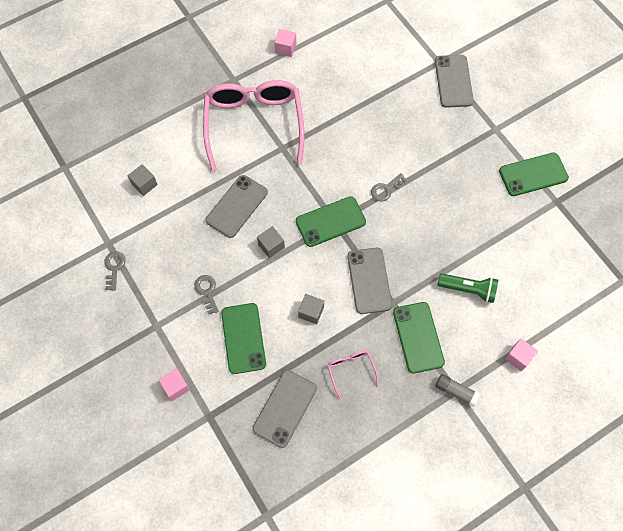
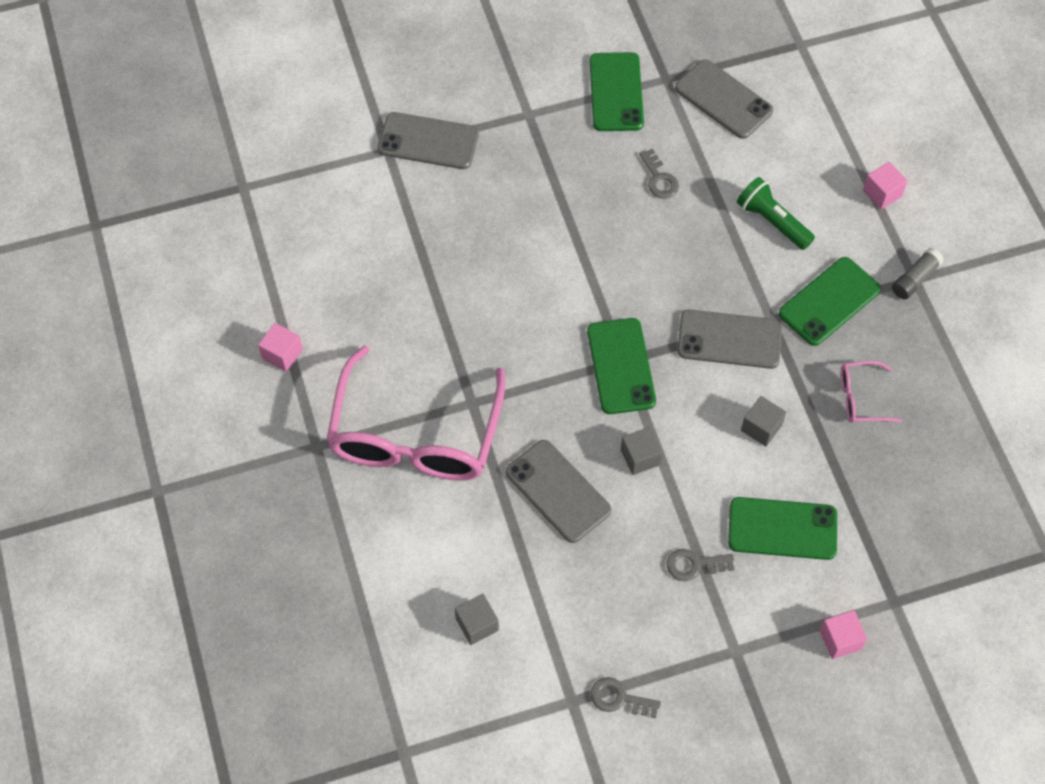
camera: 75 degrees left, 5 degrees down
pink glasses [203,80,304,171] -> pink glasses turned 90 degrees counterclockwise [326,345,505,481]
grey phone [252,370,317,448] -> grey phone moved to [675,59,773,139]
grey key [371,173,407,201] -> grey key moved to [639,148,679,198]
green phone [393,302,445,373] -> green phone turned 45 degrees counterclockwise [779,257,881,346]
green flashlight [438,273,498,303] -> green flashlight turned 75 degrees counterclockwise [737,177,815,250]

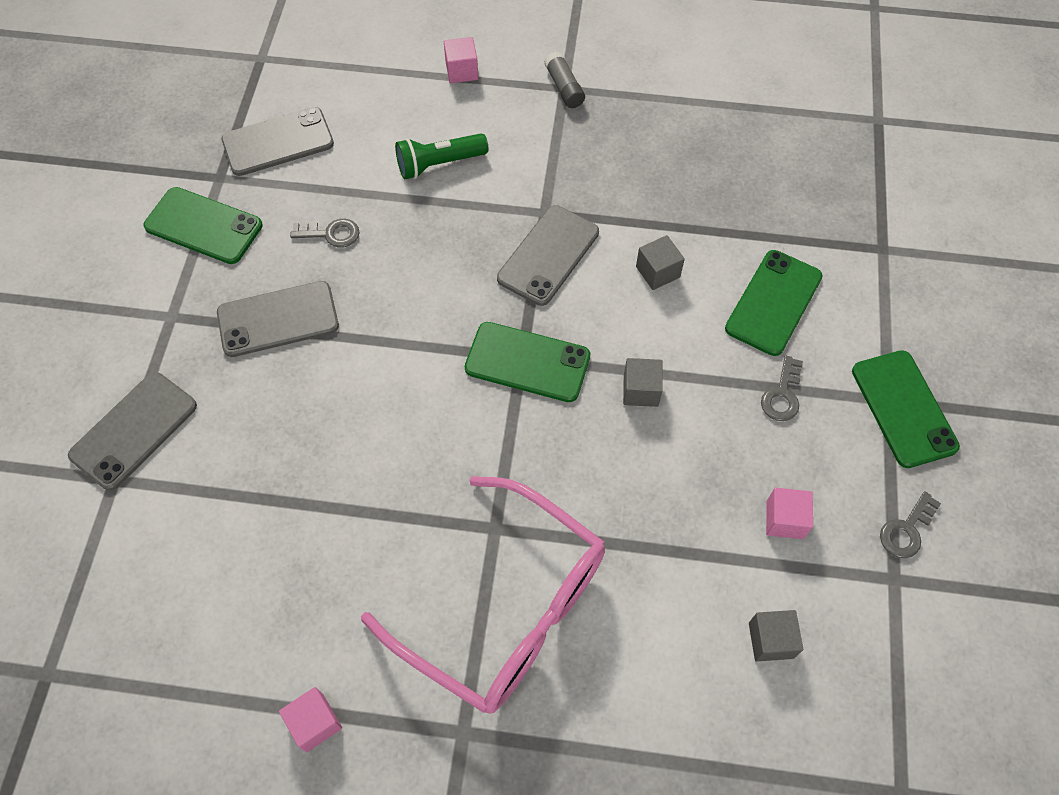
camera: 65 degrees left, 0 degrees up
grey phone [506,440,612,543] -> grey phone moved to [217,281,339,357]
green phone [779,257,881,346] -> green phone moved to [852,350,960,468]
pink cube [820,610,867,659] -> pink cube moved to [766,488,813,539]
pink glasses [841,361,902,423] -> none

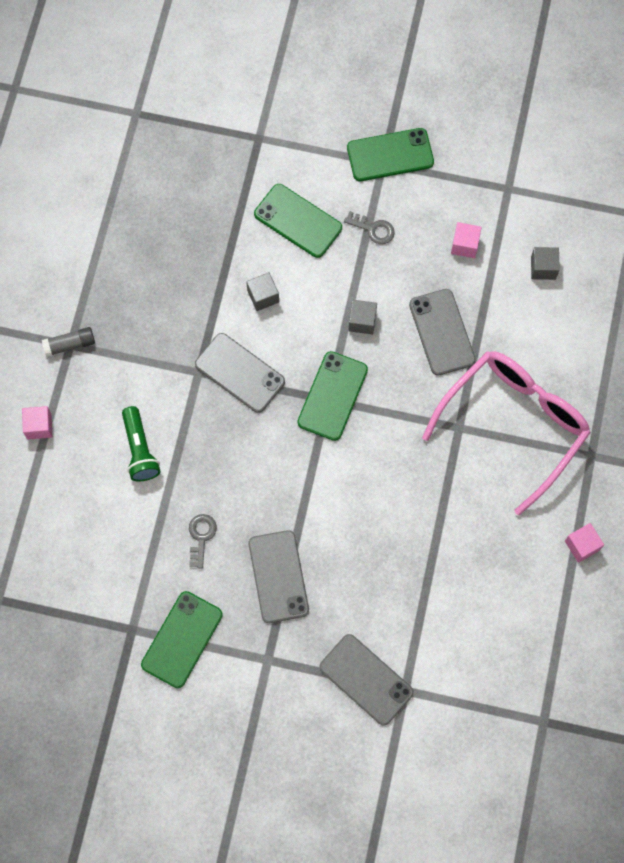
camera: 85 degrees left, 10 degrees up
grey phone [221,107,334,176] -> grey phone moved to [409,289,476,376]
grey key [880,491,941,558] -> none

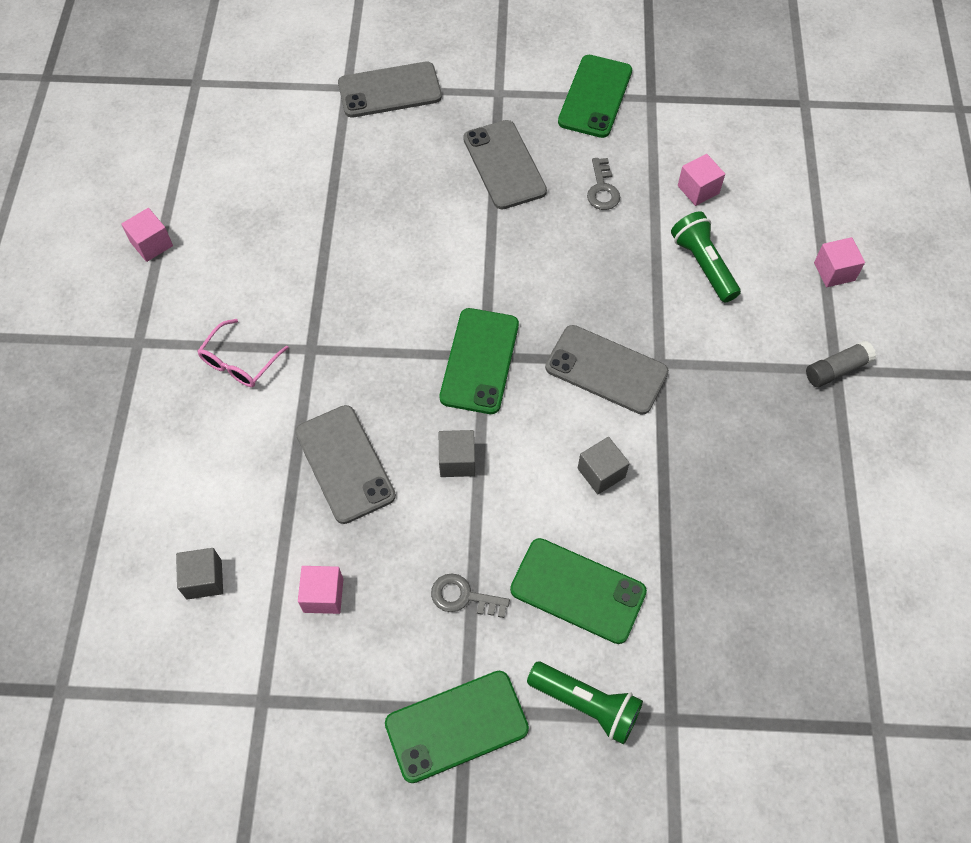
camera: 170 degrees right, 10 degrees down
grey phone [319,634,414,726] -> grey phone turned 45 degrees counterclockwise [338,62,442,118]
pink glasses [422,351,591,515] -> pink glasses [197,319,289,387], size x0.41
none -> green flashlight [527,662,643,744]
none -> pink cube [678,154,725,206]

